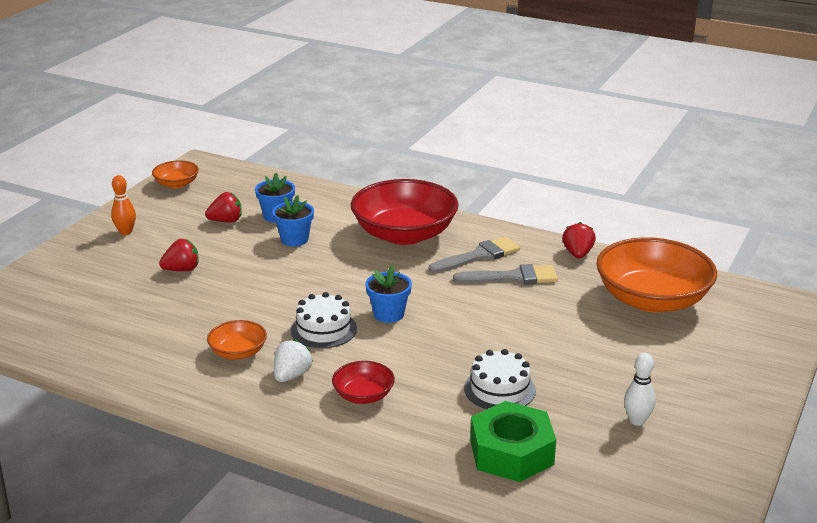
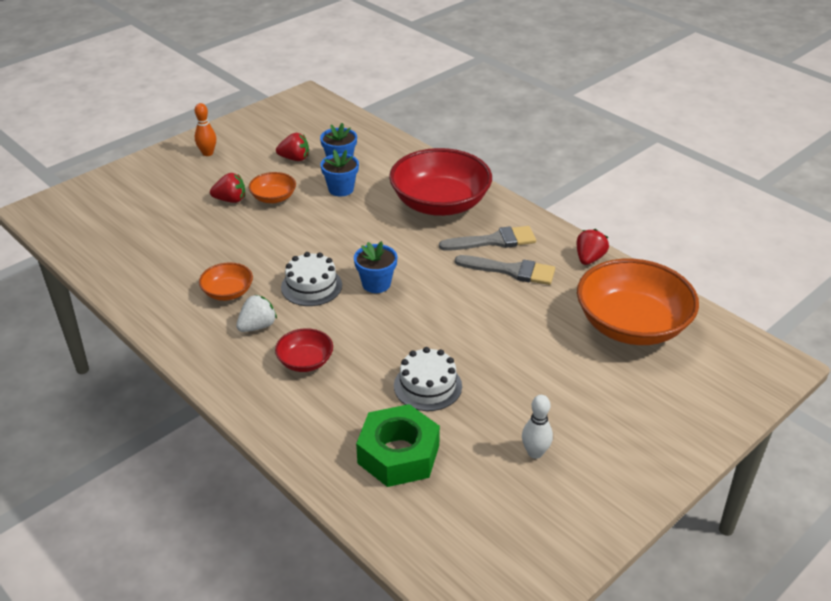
camera: 20 degrees right, 10 degrees up
orange bowl [152,161,199,188] -> orange bowl moved to [249,172,296,203]

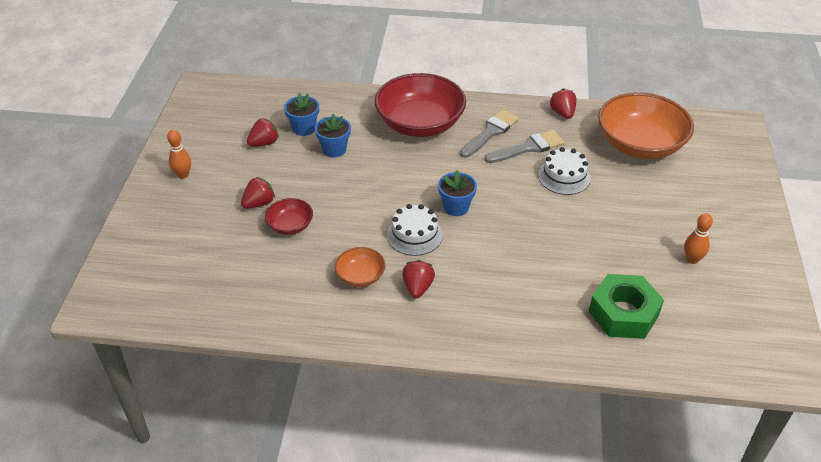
camera: 40 degrees left, 5 degrees up
white strawberry [236,295,277,332] -> red strawberry [402,260,435,298]
orange bowl [249,172,296,203] -> none
red bowl [275,328,333,372] -> red bowl moved to [265,198,313,235]
white cake [394,347,462,411] -> white cake moved to [538,147,591,195]
white bowling pin [522,395,553,459] -> orange bowling pin [684,213,713,264]

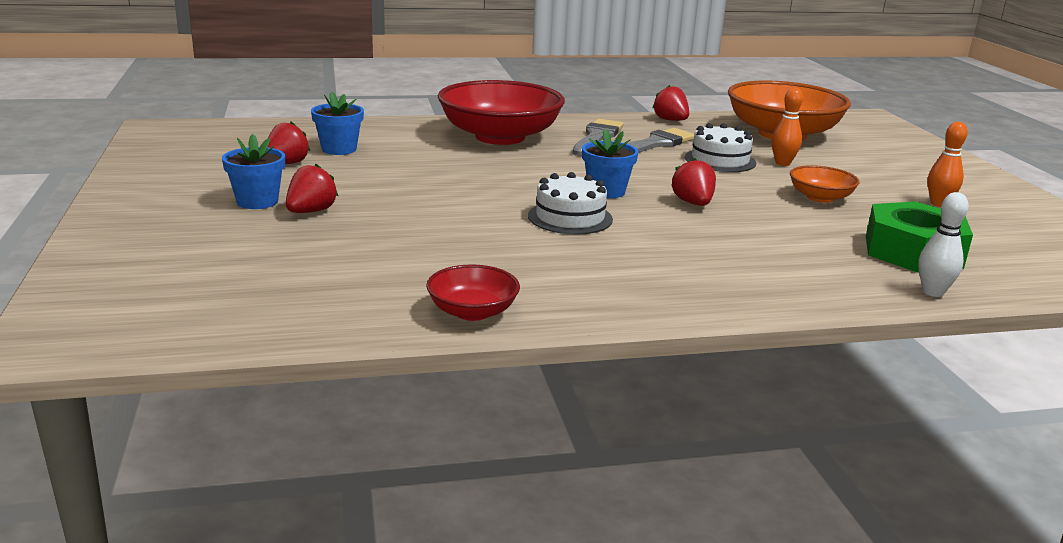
camera: 20 degrees left, 20 degrees down
orange bowling pin [167,130,191,179] -> orange bowling pin moved to [771,88,803,166]
red bowl [265,198,313,235] -> red bowl moved to [426,264,520,321]
blue flower pot [315,113,351,157] -> blue flower pot moved to [222,134,285,209]
orange bowl [335,247,385,287] -> orange bowl moved to [790,165,860,203]
red strawberry [402,260,435,298] -> red strawberry moved to [672,158,716,206]
none -> white bowling pin [918,192,969,297]

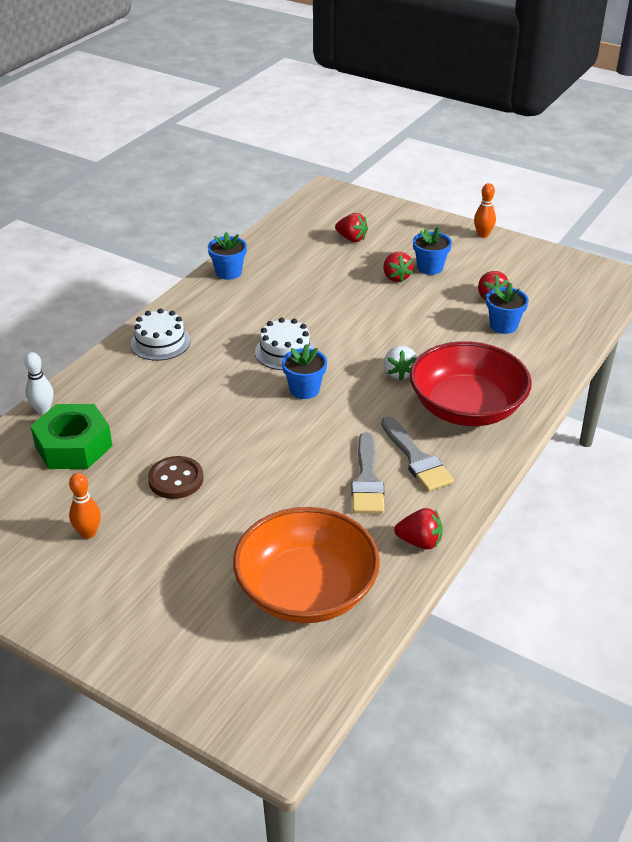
camera: 135 degrees right, 15 degrees up
red bowl [426,264,520,321] -> blue flower pot [208,232,247,280]
red strawberry [672,158,716,206] -> red strawberry moved to [335,213,368,242]
white cake [685,123,756,172] -> white cake moved to [131,308,191,361]
orange bowling pin [771,88,803,166] -> orange bowling pin moved to [474,183,496,238]
orange bowl [790,165,860,203] -> brown button [148,456,203,499]
none -> white strawberry [384,346,418,381]

